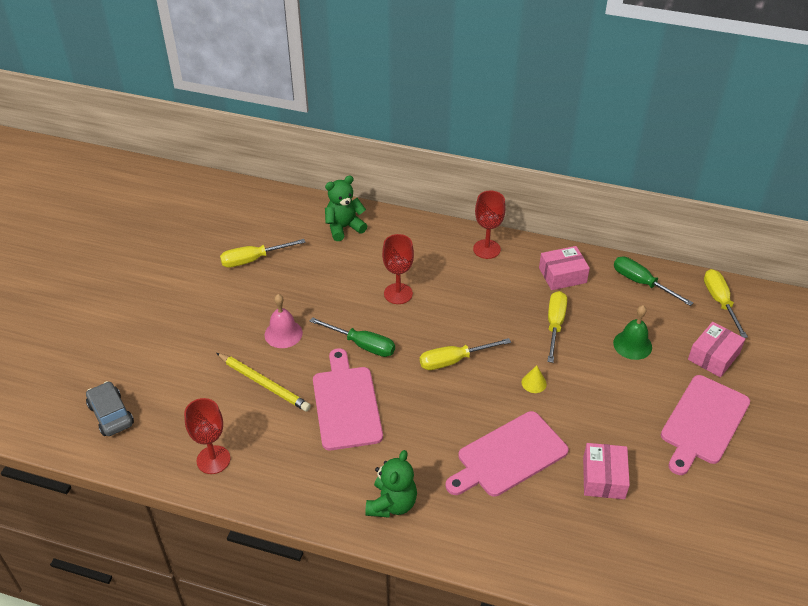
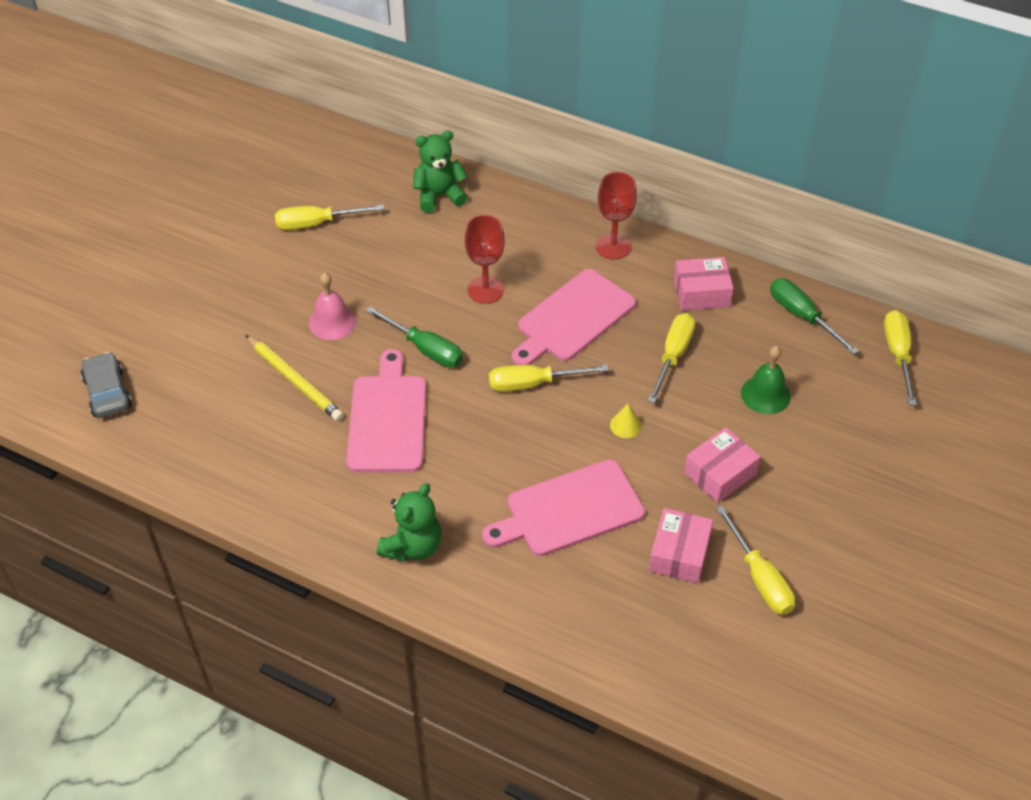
camera: 10 degrees right, 5 degrees up
red goblet [184,398,231,474] -> none
pink cutting board [661,375,750,475] -> pink cutting board moved to [512,269,636,365]
pink box [688,322,745,378] -> pink box moved to [684,427,760,503]
none -> yellow screwdriver [716,505,795,615]

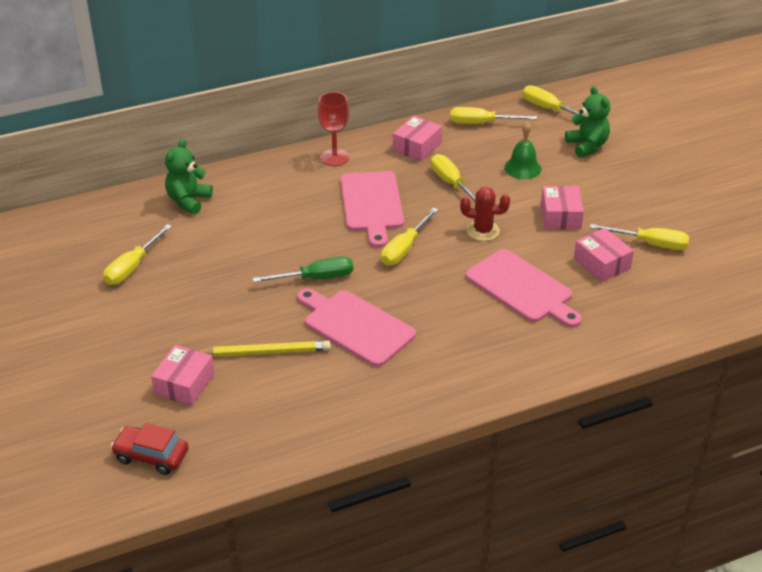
camera: 50 degrees left, 10 degrees down
grey car [81,352,132,418] -> red car [111,423,189,475]
pink bell [309,272,356,340] -> none
green teddy bear [377,483,442,561] -> green teddy bear moved to [565,86,610,158]
red goblet [465,215,505,304] -> none
pink cutting board [482,459,645,556] -> pink cutting board turned 60 degrees counterclockwise [466,249,582,327]
yellow cone [610,404,642,438] -> red cactus [460,187,510,241]
green screwdriver [770,278,859,354] -> yellow screwdriver [450,107,537,124]
none -> pink box [151,345,215,406]

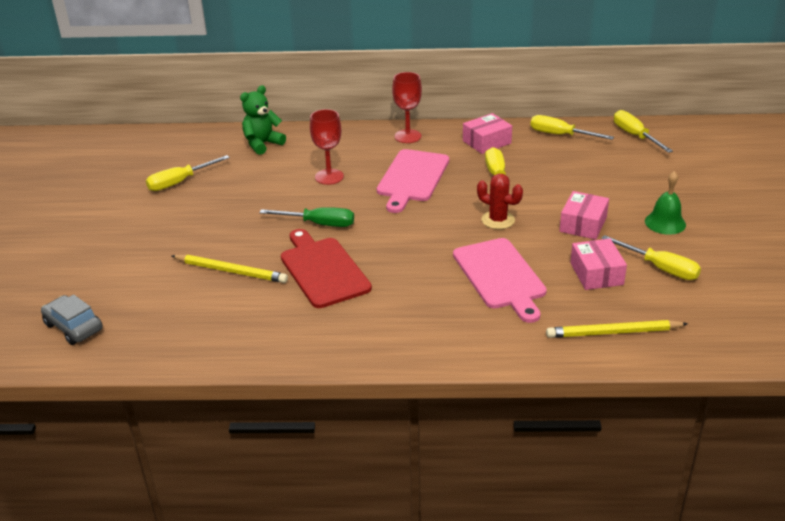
camera: 25 degrees right, 5 degrees down
red car [111,423,189,475] -> grey car [41,295,103,345]
pink box [151,345,215,406] -> none
pink cutting board [297,288,416,367] -> red cutting board [281,229,372,308]
yellow screwdriver [381,208,438,266] -> none
green bell [504,122,541,179] -> green bell moved to [645,171,686,235]
green teddy bear [565,86,610,158] -> none
none -> red goblet [310,109,344,185]
none -> yellow pencil [546,320,688,338]

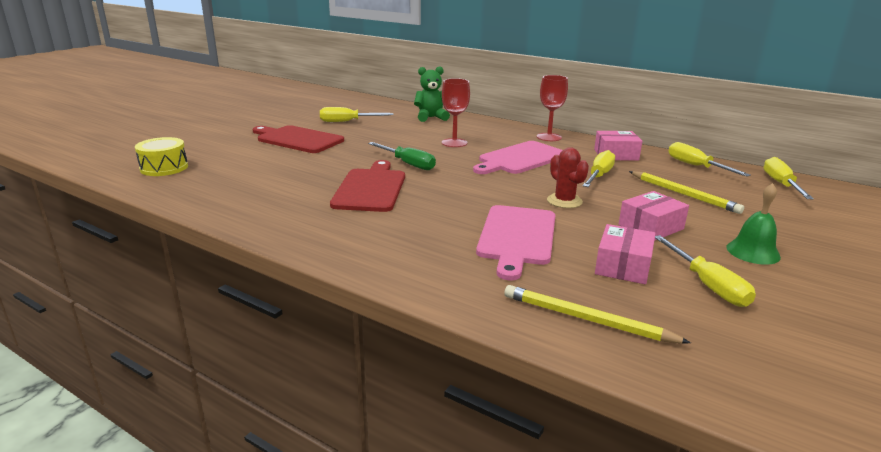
camera: 30 degrees right, 10 degrees down
grey car [41,295,103,345] -> yellow drum [135,137,188,176]
yellow pencil [172,255,288,283] -> yellow pencil moved to [629,171,744,214]
none -> red cutting board [253,125,344,153]

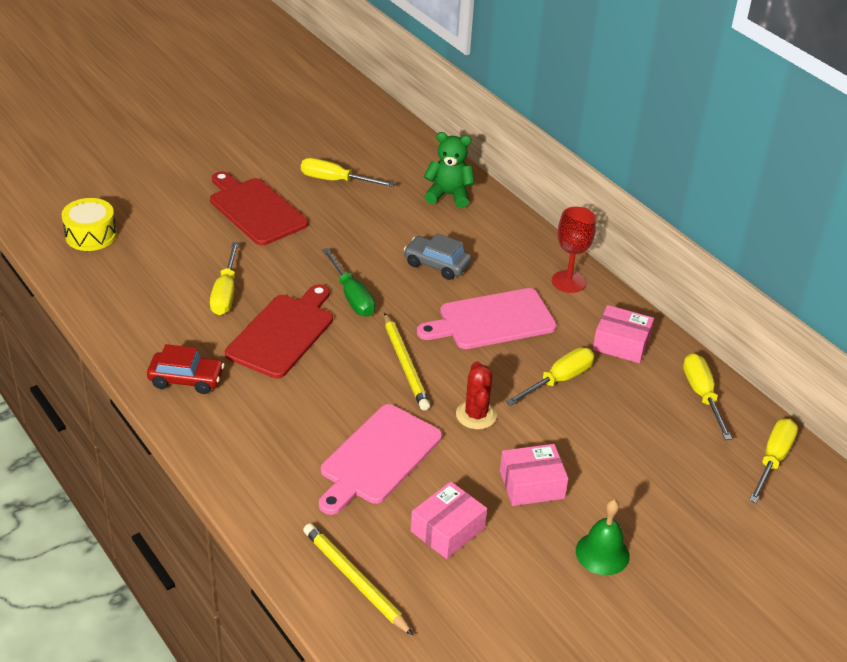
camera: 20 degrees right, 15 degrees up
red goblet [442,78,470,147] -> grey car [403,233,471,280]
yellow pencil [629,171,744,214] -> yellow pencil moved to [384,313,430,411]
yellow screwdriver [655,235,756,307] -> yellow screwdriver moved to [210,242,239,315]
none -> red car [147,344,225,394]

